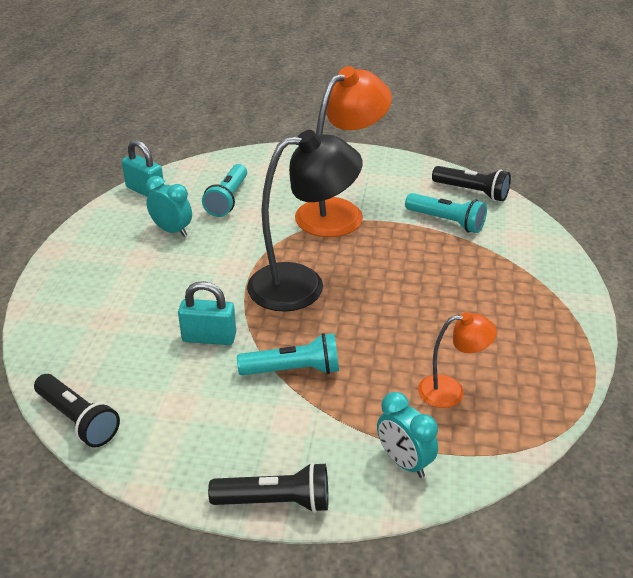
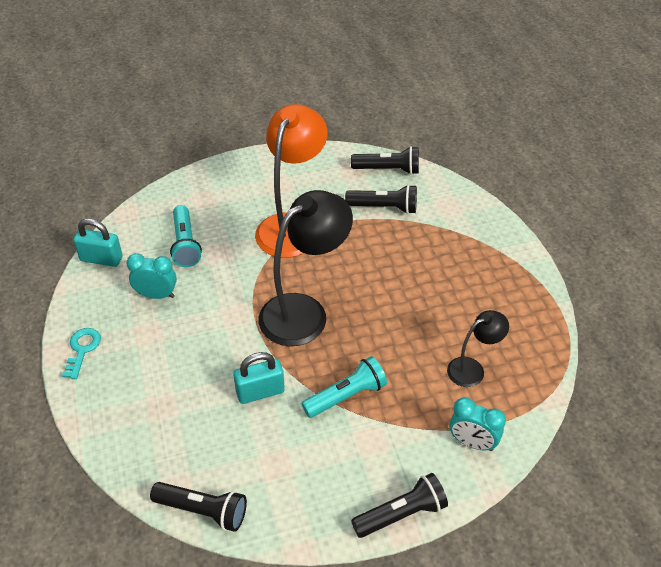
camera: 25 degrees left, 10 degrees up
turquoise flashlight [405,193,487,233] -> black flashlight [345,184,417,214]
orange lamp [418,312,497,408] -> black lamp [447,310,509,387]
none -> turquoise key [62,328,101,379]

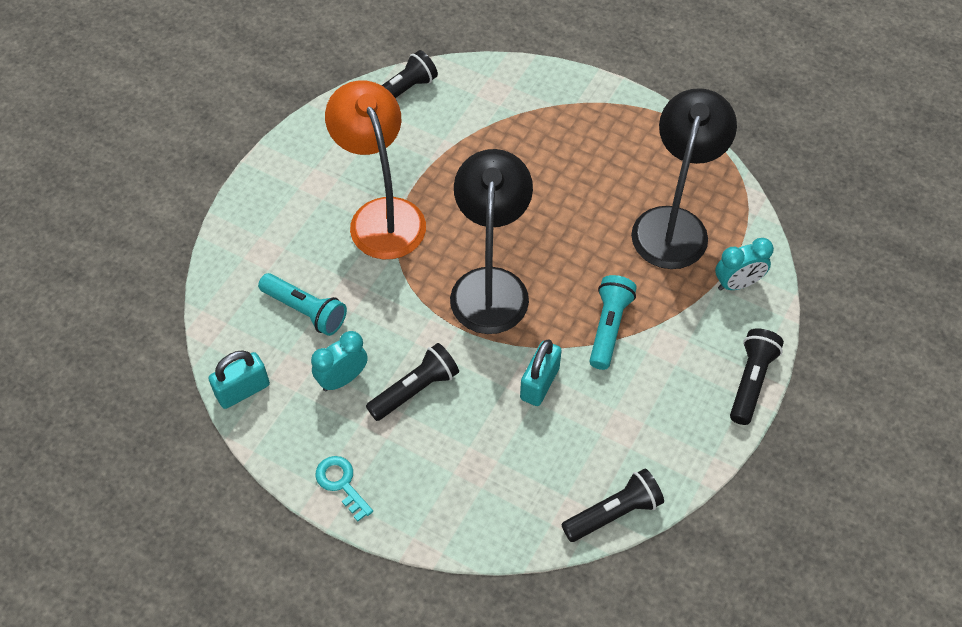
camera: 45 degrees left, 10 degrees up
black flashlight [345,184,417,214] -> black flashlight moved to [366,343,459,421]
black lamp [447,310,509,387] -> black lamp [631,88,737,269], size x1.93

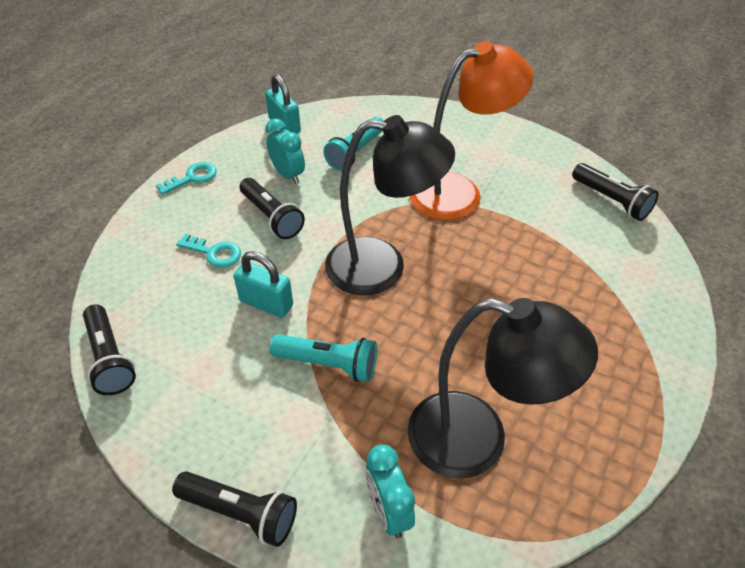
camera: 90 degrees right, 10 degrees down
none -> turquoise key [176,234,241,268]

